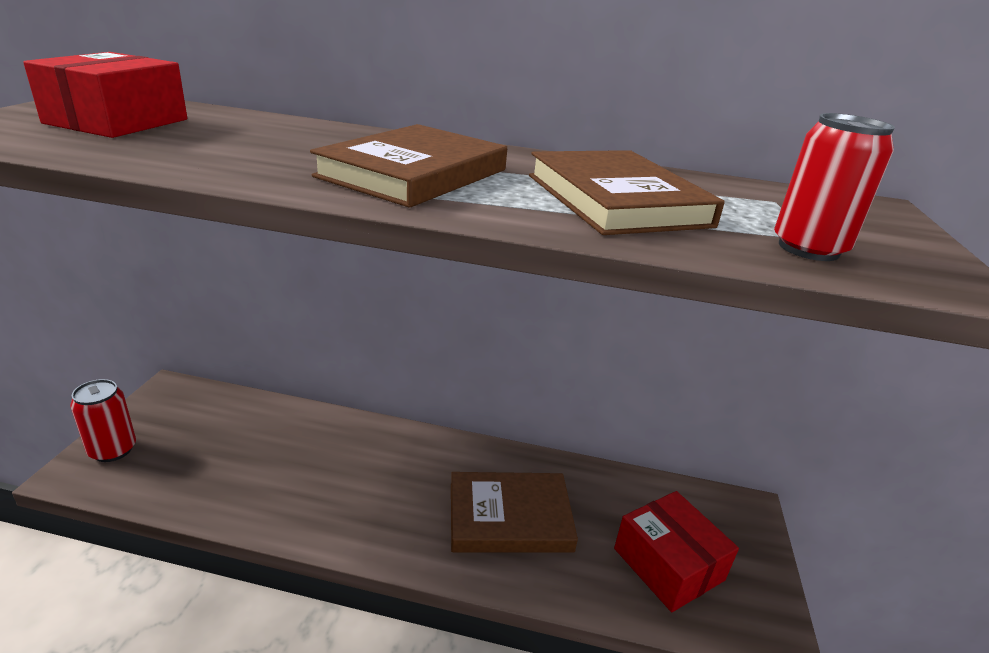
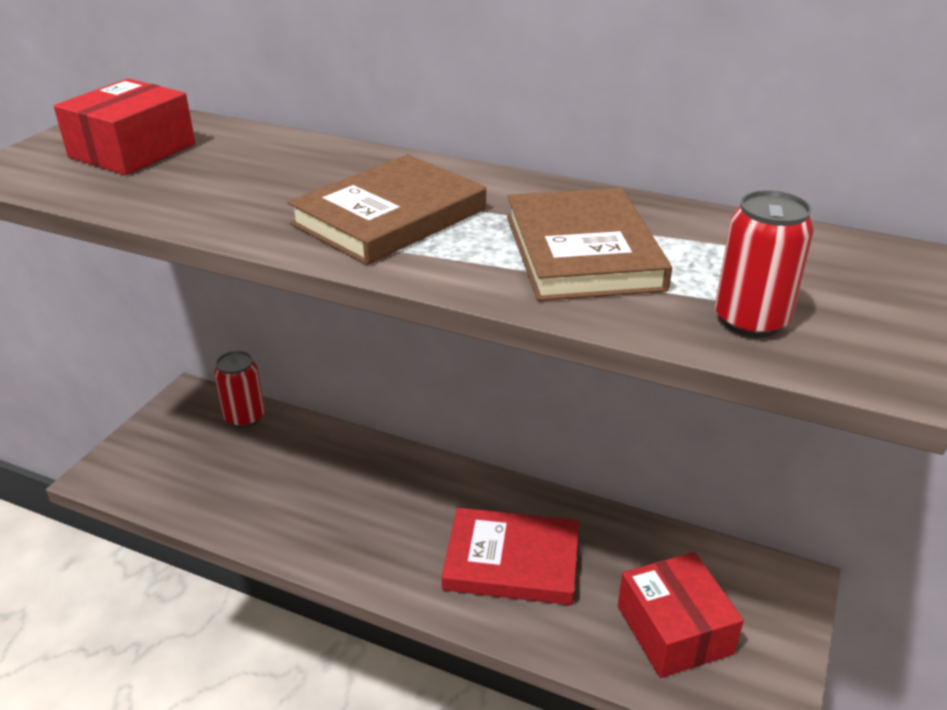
camera: 15 degrees right, 5 degrees up
red can [70,379,136,462] -> red can moved to [214,351,265,428]
brown book [451,472,578,553] -> red book [441,508,579,605]

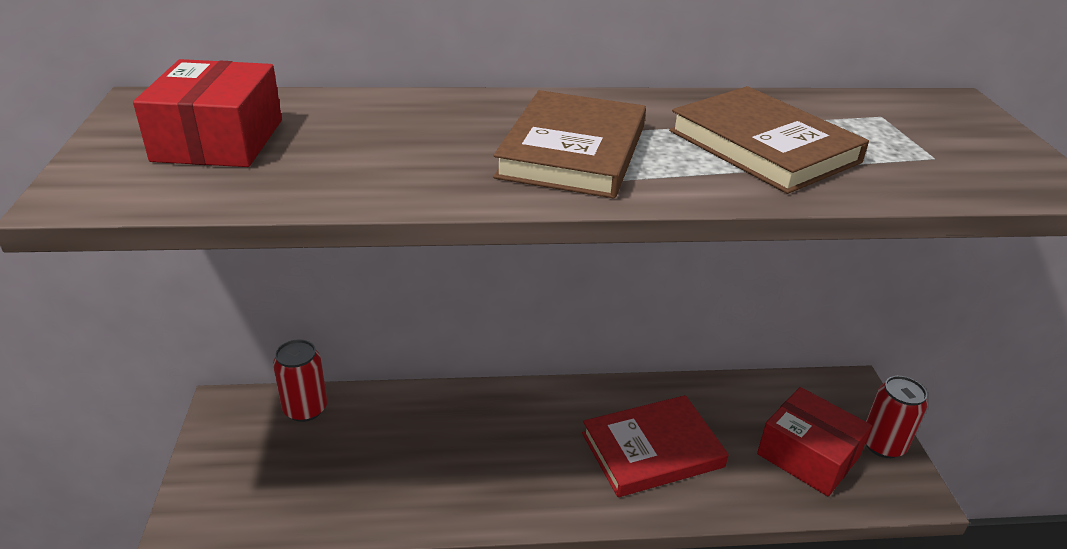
camera: 30 degrees left, 0 degrees up
red can [715,190,814,338] -> red can moved to [865,376,928,458]

